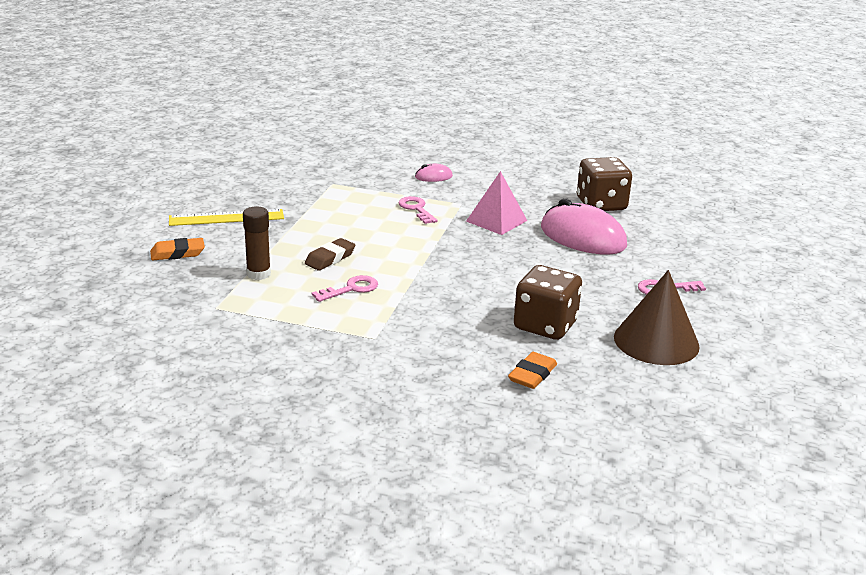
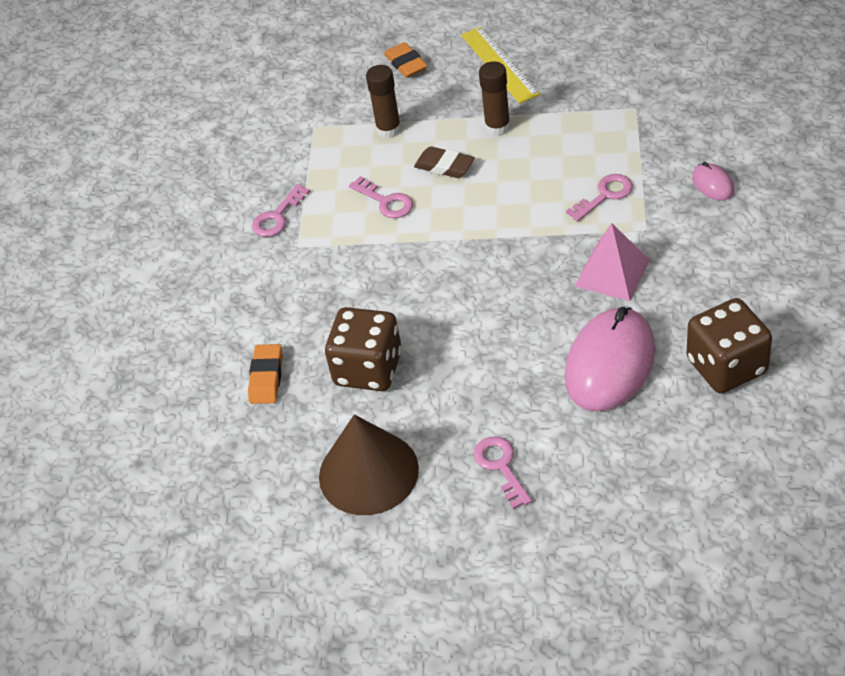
camera: 85 degrees right, 20 degrees up
orange eraser [508,352,557,389] -> orange eraser turned 75 degrees clockwise [248,344,283,404]
none -> pink key [252,184,310,237]
none -> brown glue stick [479,61,511,136]

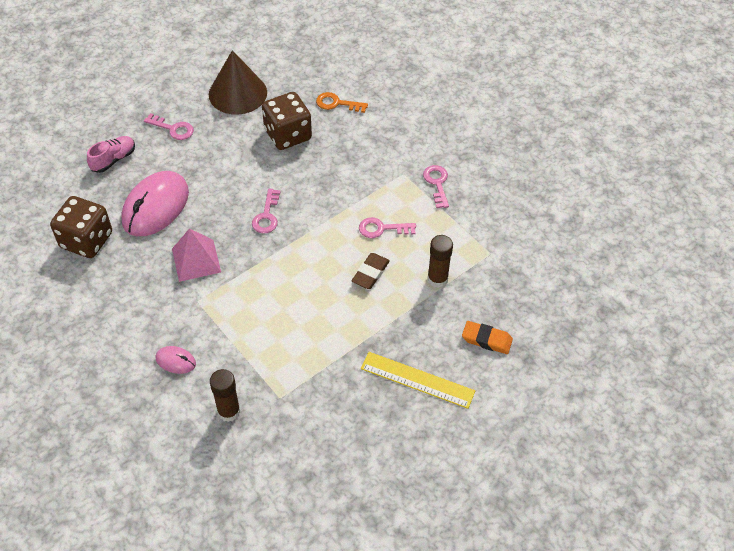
camera: 130 degrees right, 5 degrees up
orange eraser [248,344,283,404] -> orange key [316,92,368,113]
brown eraser [414,146,475,178] -> brown eraser turned 45 degrees counterclockwise [352,253,390,289]
brown glue stick [479,61,511,136] -> brown glue stick moved to [210,369,240,422]
pink mouse [564,307,655,411] -> pink mouse turned 45 degrees clockwise [121,171,189,236]
pink key [566,174,633,222] -> pink key moved to [252,189,280,234]
none -> pink shoe [87,136,135,173]

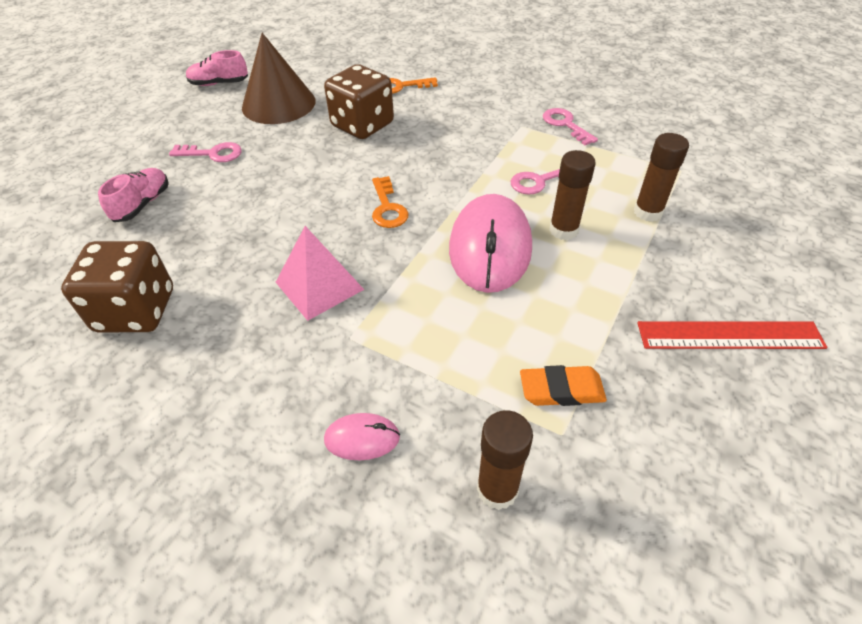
camera: 20 degrees left, 5 degrees down
pink mouse [121,171,189,236] -> pink mouse moved to [449,194,532,293]
pink key [252,189,280,234] -> orange key [372,176,409,228]
brown eraser [352,253,390,289] -> brown glue stick [549,150,596,240]
yellow ruler [361,352,475,409] -> red ruler [637,321,827,349]
orange eraser [462,321,513,354] -> orange eraser moved to [520,365,607,406]
none -> pink shoe [186,50,248,86]

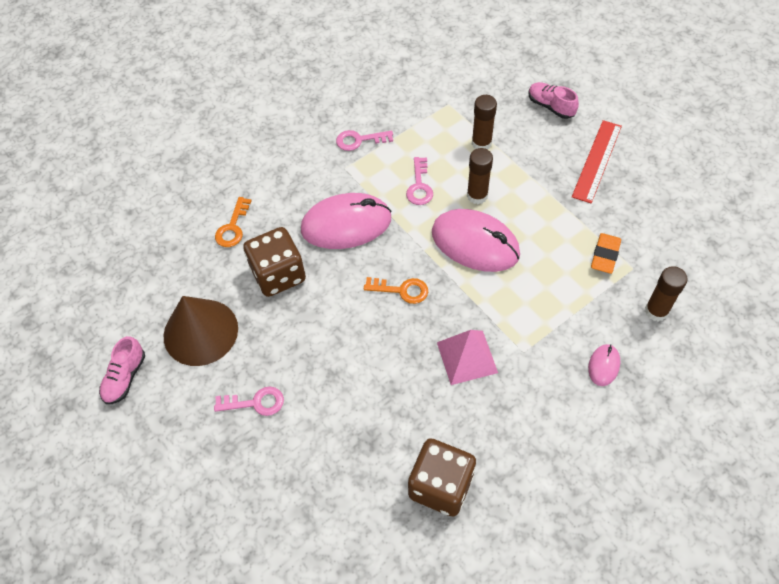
camera: 65 degrees left, 10 degrees up
pink shoe [98,168,169,222] -> pink shoe moved to [529,82,579,119]
pink key [169,142,242,162] -> pink key turned 60 degrees clockwise [214,387,284,416]
none -> pink mouse [301,193,392,249]

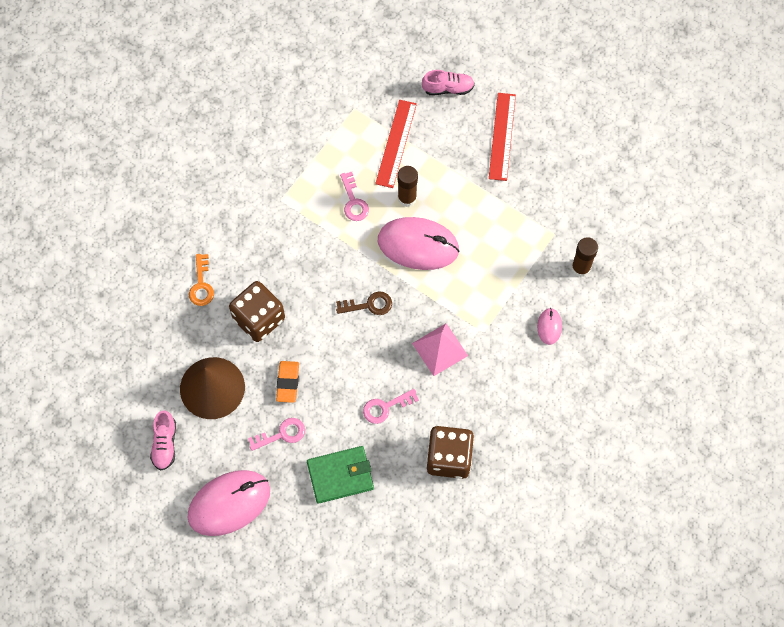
camera: 20 degrees left, 10 degrees up
pink mouse [301,193,392,249] -> pink mouse moved to [187,470,270,536]
pink key [336,130,393,151] -> pink key moved to [363,389,419,424]
orange key [364,277,428,304] -> brown key [336,291,392,315]
brown glue stick [472,95,497,149] -> red ruler [375,100,417,188]
pink shoe [529,82,579,119] -> pink shoe turned 150 degrees clockwise [422,70,475,95]
orange eraser [591,233,621,274] -> orange eraser moved to [276,361,299,403]
none -> green wallet [307,446,374,504]

